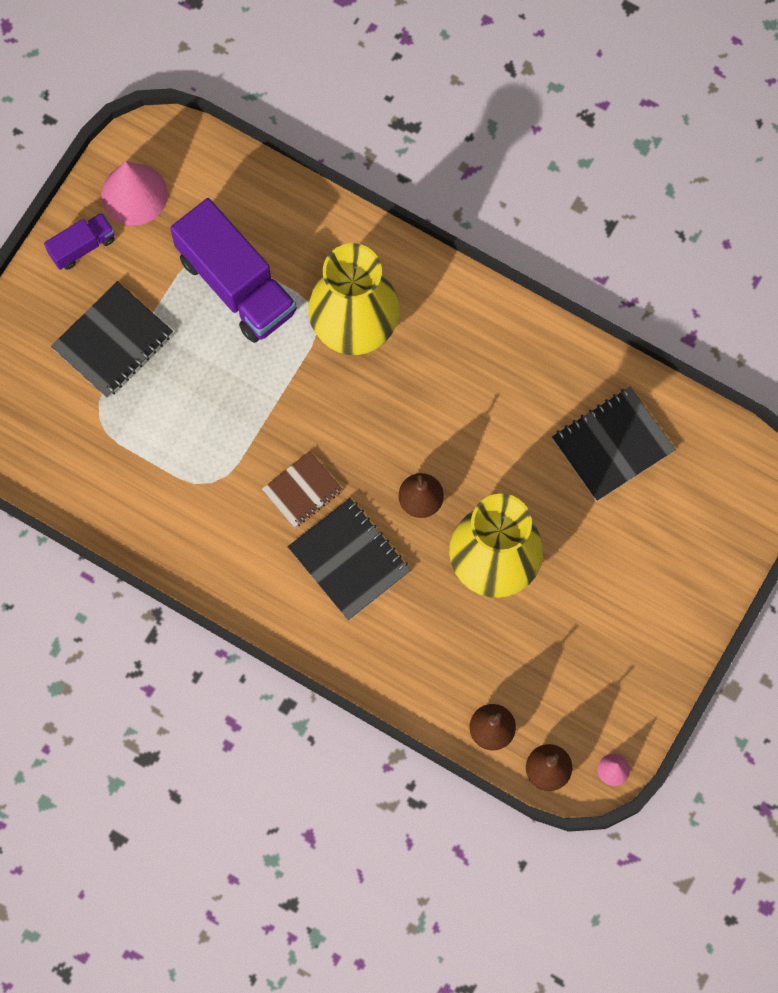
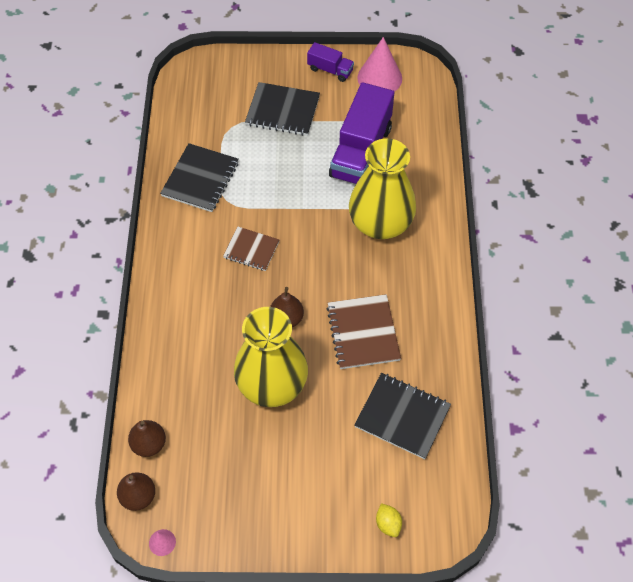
camera: 60 degrees right, 15 degrees down
black notebook [288,498,411,621] -> black notebook moved to [160,143,239,212]
none -> brown notebook [326,294,401,369]
none -> yellow lemon [376,503,402,537]

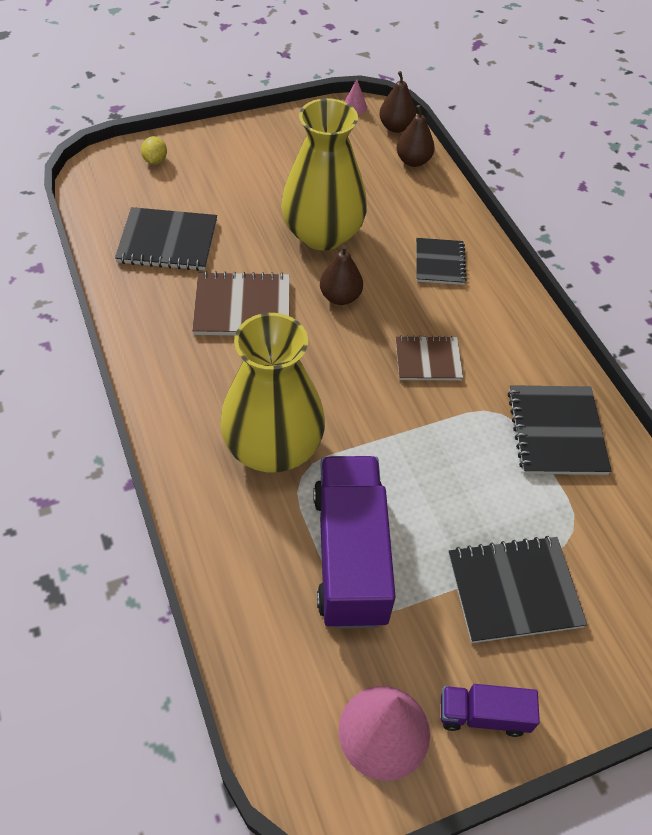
camera: 155 degrees right, 5 degrees down
brown notebook [326,294,401,369] -> brown notebook turned 60 degrees counterclockwise [192,271,290,335]
yellow lemon [376,503,402,537] -> yellow lemon turned 45 degrees clockwise [141,136,167,165]
none -> black notebook [416,238,467,285]

